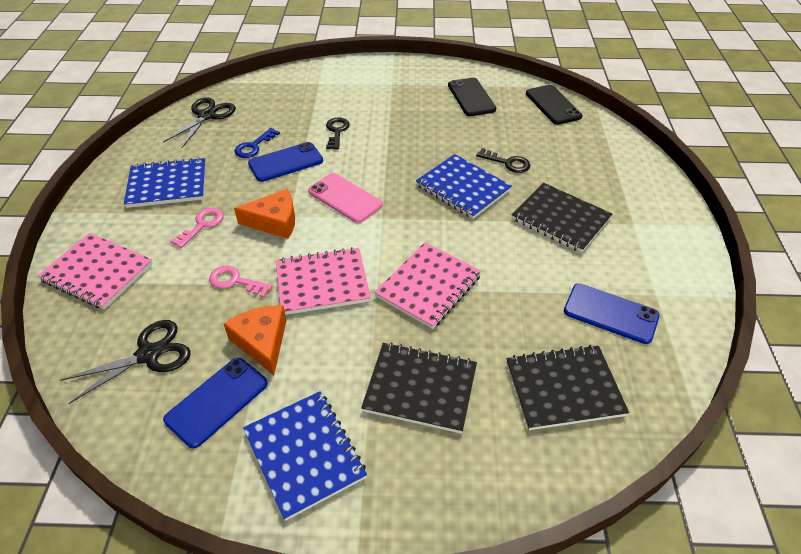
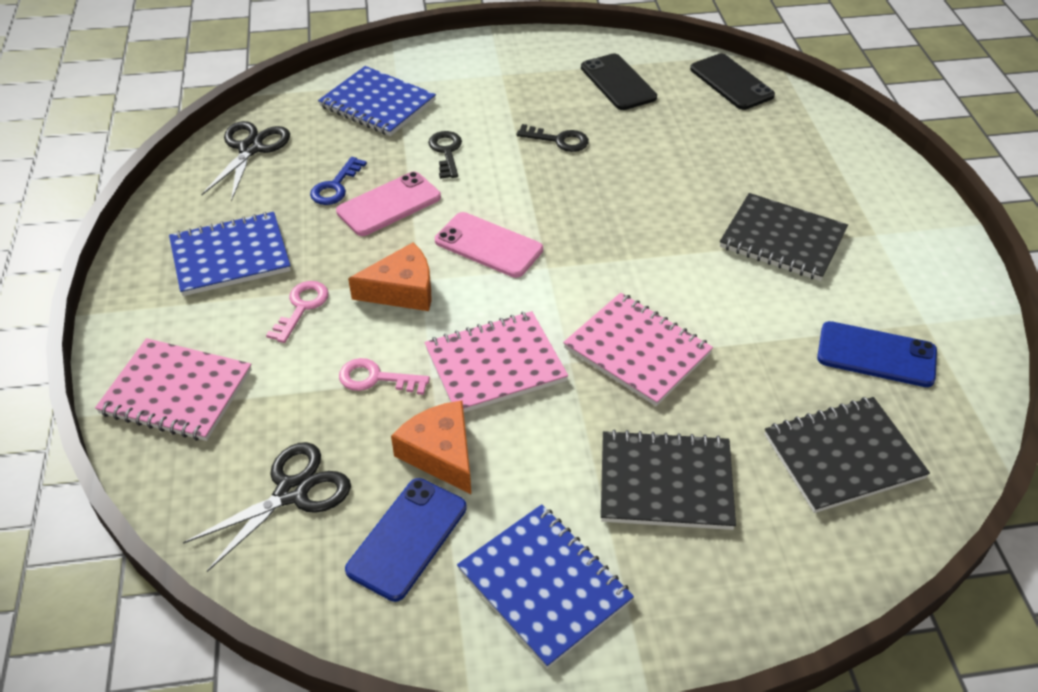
camera: 10 degrees left, 0 degrees up
blue phone [248,142,323,182] -> pink phone [336,172,441,236]
pink notebook [374,242,482,329] -> pink notebook turned 75 degrees counterclockwise [563,293,713,406]
blue notebook [416,154,512,219] -> blue notebook moved to [318,66,436,136]
black key [476,148,530,173] -> black key moved to [516,124,589,152]

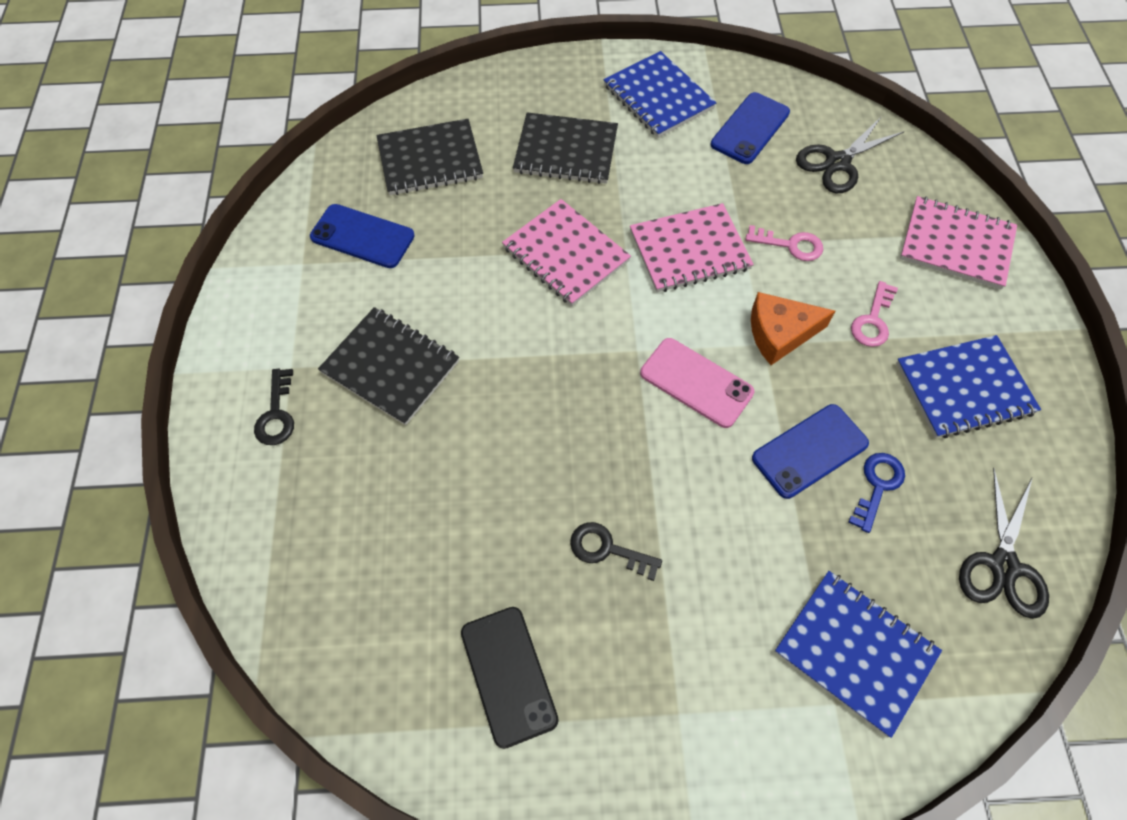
camera: 175 degrees left, 15 degrees up
pink phone [336,172,441,236] -> blue phone [752,404,869,499]
orange cheese [391,400,471,494] -> none
black key [428,131,462,179] -> black key moved to [254,369,294,445]
black phone [690,54,775,110] -> none

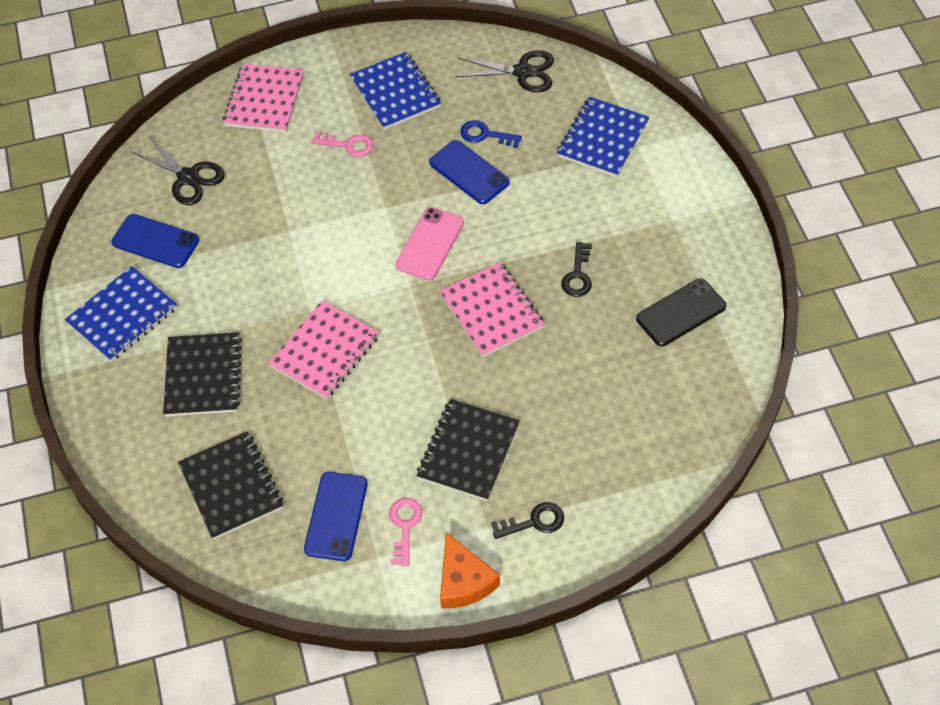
camera: 100 degrees left, 5 degrees down
pink notebook [630,203,754,292] -> pink notebook moved to [439,262,544,357]
pink key [745,225,823,261] -> pink key moved to [389,498,422,566]
orange cheese [751,292,835,365] -> orange cheese moved to [440,532,500,609]

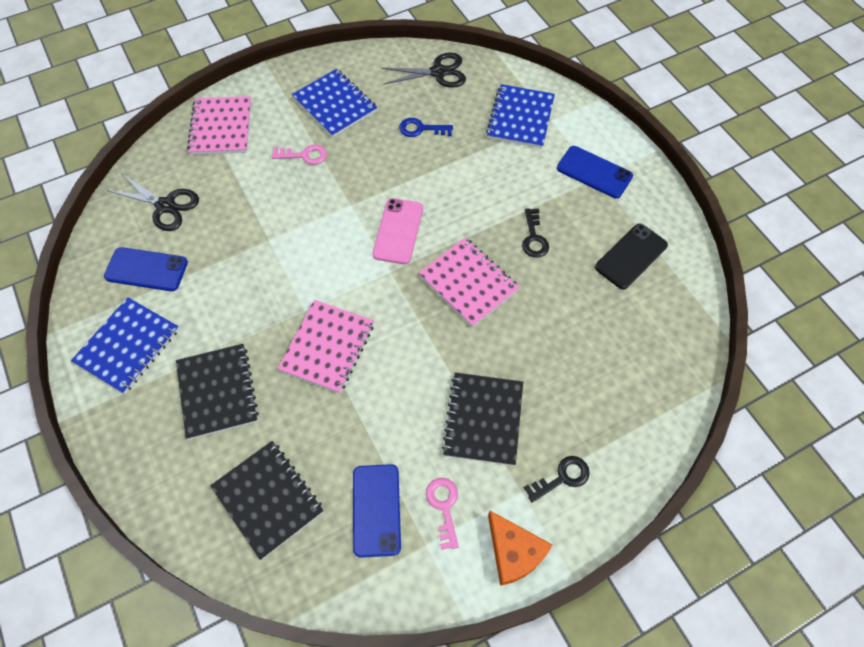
camera: 15 degrees left, 5 degrees up
blue phone [429,140,510,204] -> blue phone moved to [557,146,633,198]

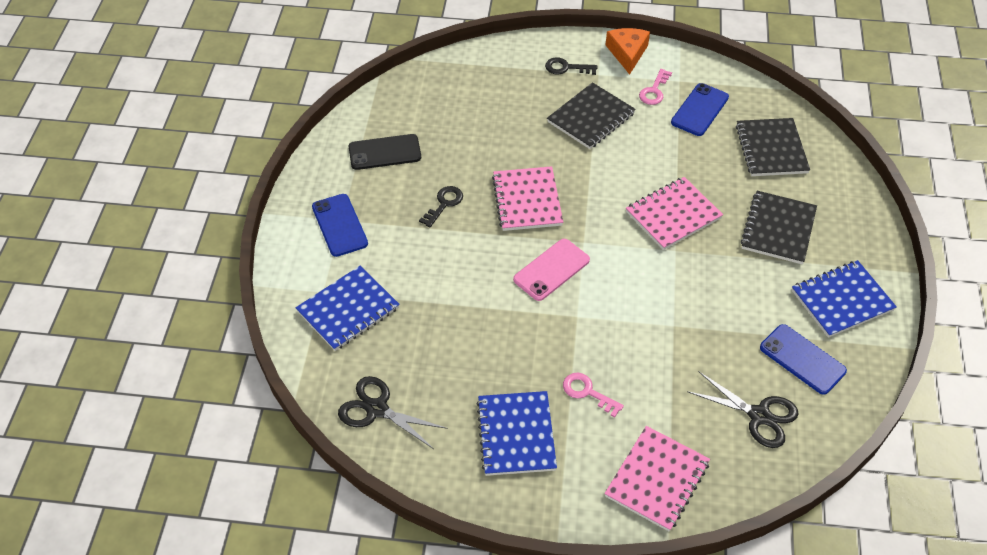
camera: 145 degrees left, 10 degrees down
black scissors [107,173,199,231] -> black scissors turned 150 degrees clockwise [687,372,799,448]
blue key [399,118,453,137] -> none

